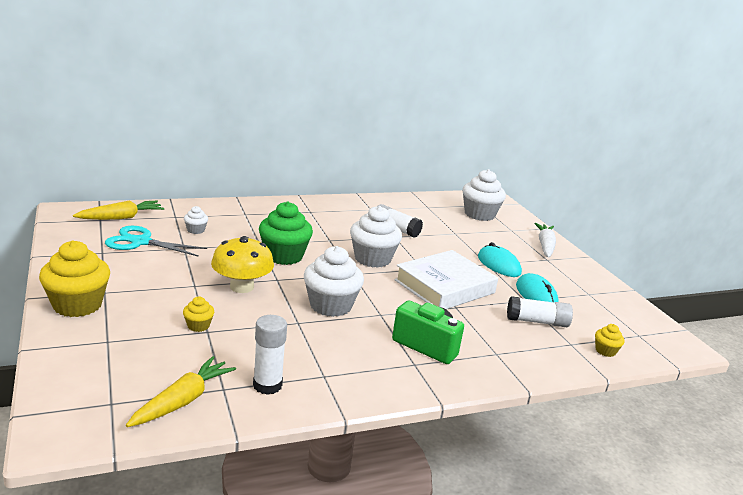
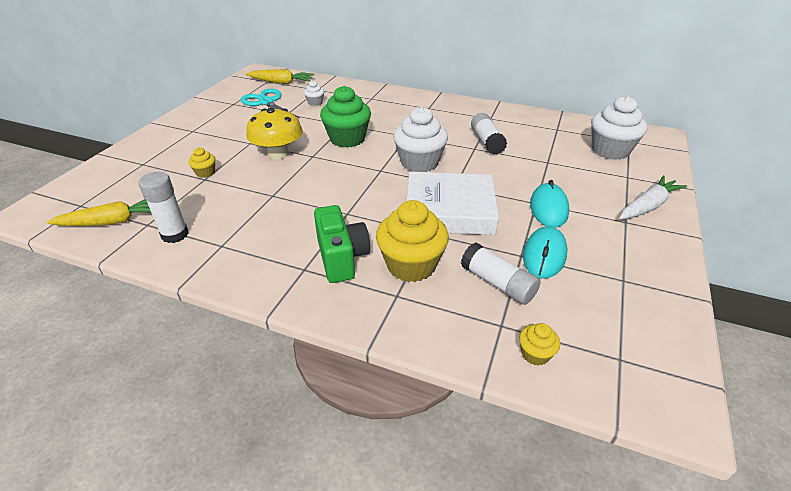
camera: 45 degrees right, 15 degrees up
yellow cupcake [39,240,110,317] -> yellow cupcake moved to [376,200,449,282]
white cupcake [304,246,364,317] -> none

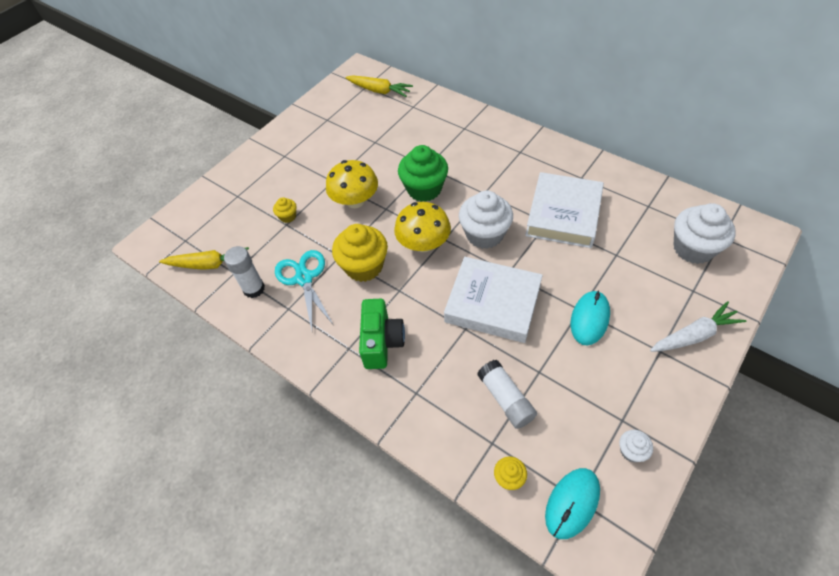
camera: 20 degrees right, 15 degrees up
turquoise scissors [241,89,300,118] -> turquoise scissors moved to [275,250,333,330]
white cupcake [304,81,324,106] -> white cupcake moved to [619,430,653,462]
yellow cupcake [376,200,449,282] -> yellow cupcake moved to [332,224,388,282]
white glue stick [471,113,507,155] -> white book [525,172,604,248]
turquoise mouse [523,226,568,279] -> turquoise mouse moved to [545,468,600,539]
none -> yellow mushroom [394,202,451,252]

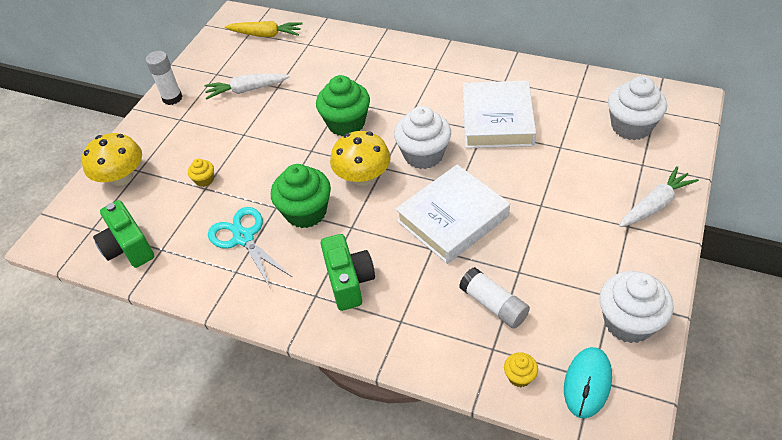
camera: 15 degrees left, 5 degrees down
yellow carrot [159,247,249,270] -> green camera [93,200,154,268]
white glue stick [224,246,265,298] -> white glue stick moved to [146,51,183,105]
yellow mushroom [326,160,378,208] -> yellow mushroom moved to [82,133,142,186]
yellow cupcake [332,224,388,282] -> green cupcake [271,164,331,228]
white book [444,257,543,343] -> white book turned 45 degrees counterclockwise [395,164,510,264]
turquoise mouse [571,291,610,345] -> none
white cupcake [619,430,653,462] -> white cupcake [599,271,674,343], size x2.14
none -> white carrot [205,74,290,99]

